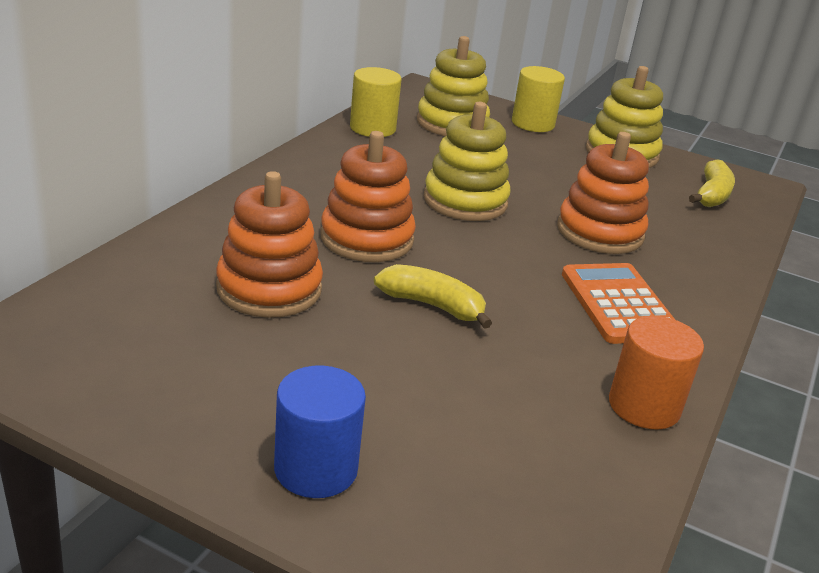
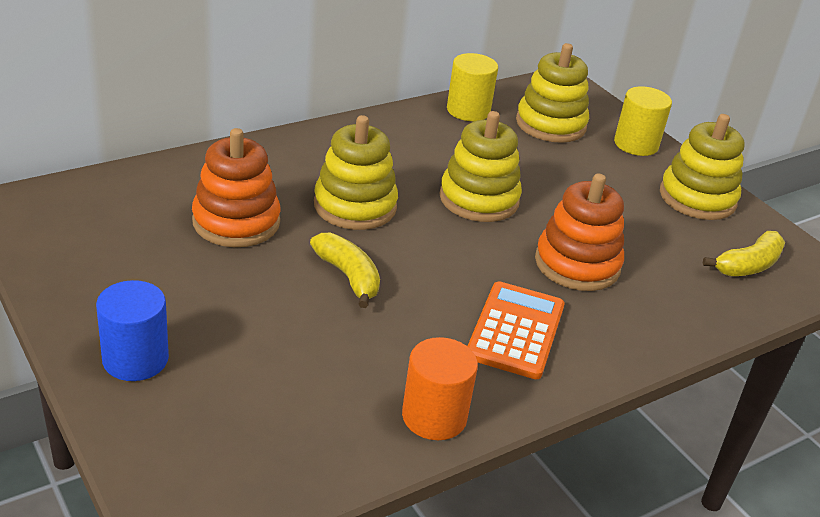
camera: 30 degrees right, 5 degrees up
orange stacking toy [320,131,416,262] -> yellow stacking toy [314,115,398,230]

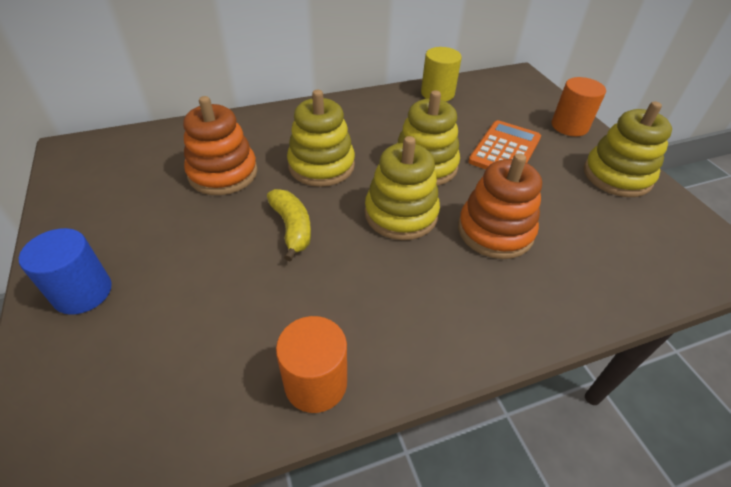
camera: 15 degrees right, 10 degrees up
orange calculator [468,281,565,379] -> orange calculator moved to [468,120,541,170]
yellow stacking toy [516,43,589,143] -> yellow stacking toy moved to [365,136,440,240]
yellow cylinder [614,86,672,156] -> orange cylinder [551,77,606,136]
yellow banana [703,231,785,276] -> none

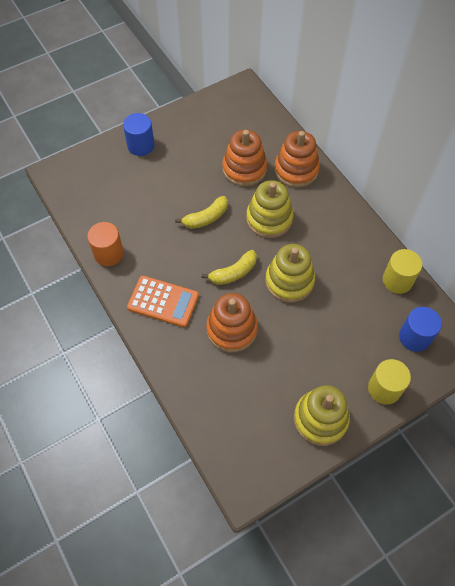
camera: 80 degrees right, 15 degrees up
yellow stacking toy [365,136,440,240] -> yellow banana [202,250,257,285]
orange calculator [468,120,541,170] -> orange calculator moved to [127,276,199,327]
orange cylinder [551,77,606,136] -> yellow cylinder [368,359,411,405]
none -> orange stacking toy [274,131,320,188]
none -> blue cylinder [399,307,442,352]

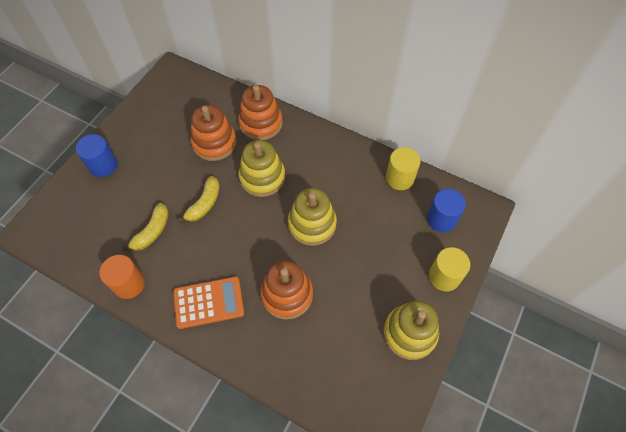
camera: 30 degrees left, 0 degrees up
yellow banana [202,250,257,285] -> yellow banana moved to [122,203,169,251]

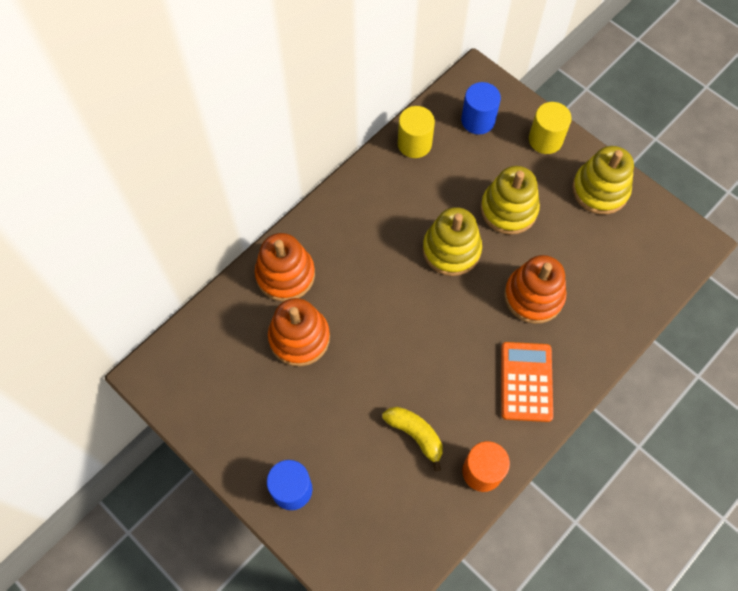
camera: 75 degrees left, 5 degrees up
yellow banana [177,176,220,222] -> none
yellow stacking toy [238,140,285,197] -> yellow stacking toy moved to [481,166,540,235]

